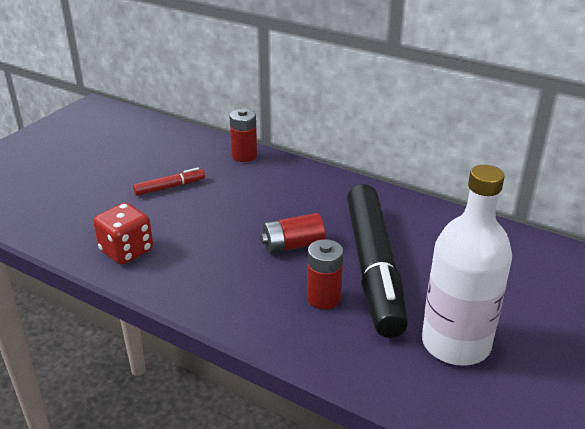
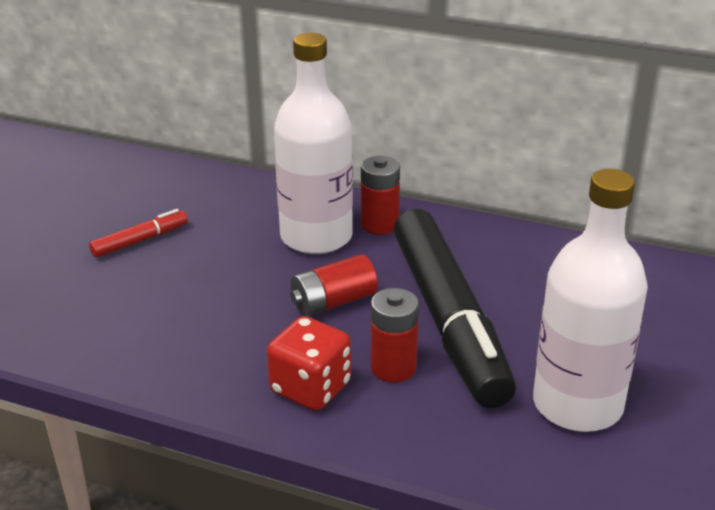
camera: 10 degrees left, 0 degrees up
red dice [93,203,153,265] -> red dice moved to [267,316,351,411]
red battery [229,109,257,162] -> red battery moved to [361,156,400,235]
none -> white bottle [274,33,353,254]

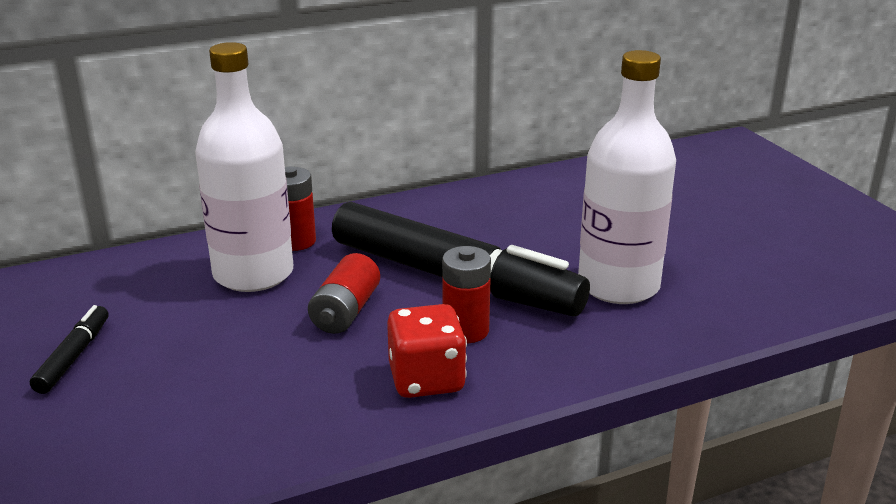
camera: 45 degrees left, 5 degrees down
red marker [89,209,188,257] -> black marker [30,305,108,394]

